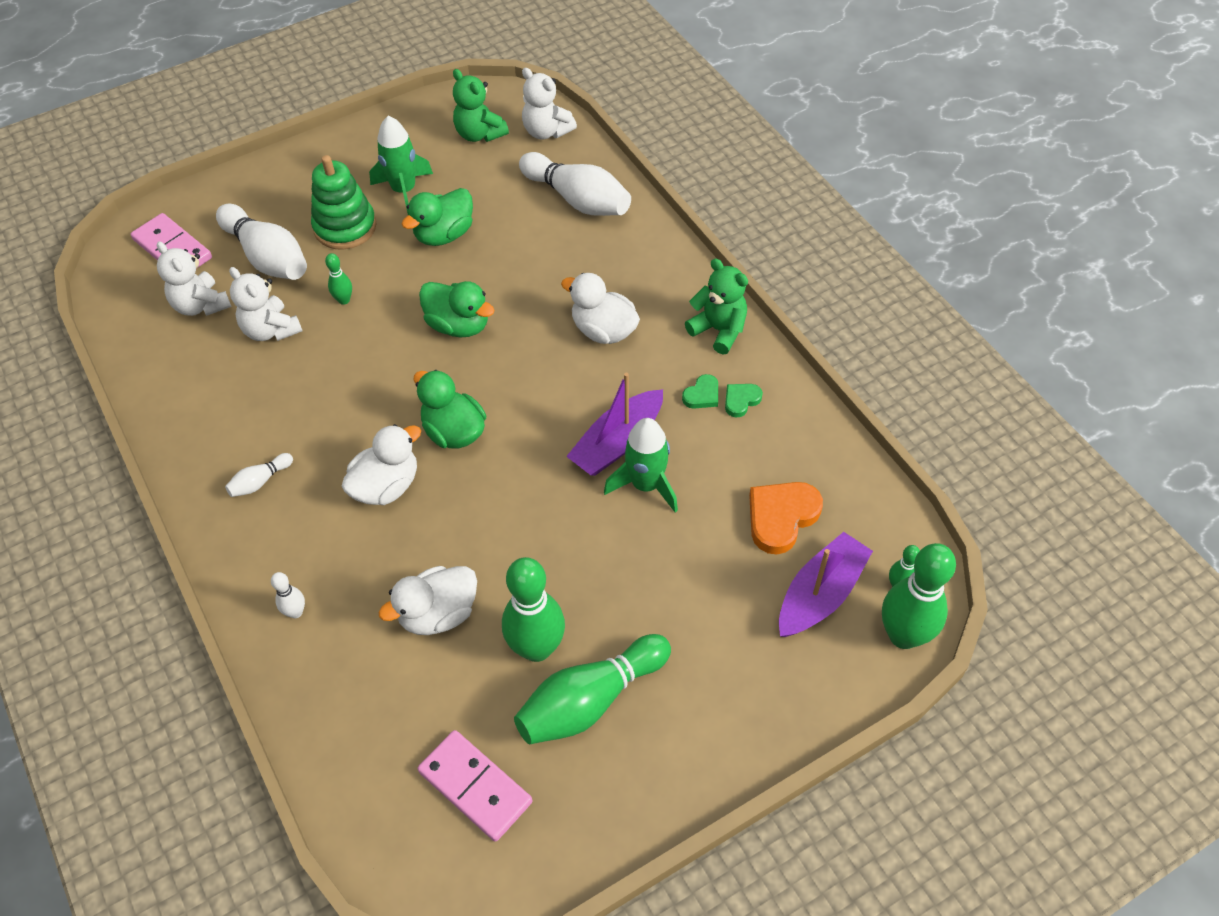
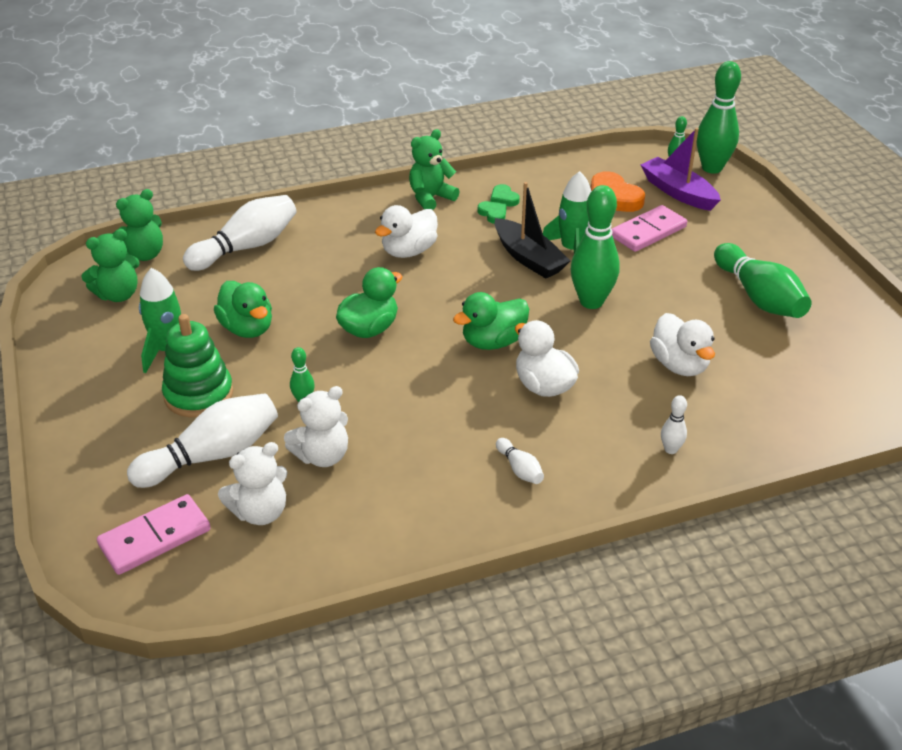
camera: 80 degrees left, 15 degrees down
pink domino [418,730,532,842] -> pink domino moved to [612,205,687,252]
green bowling pin [502,557,565,662] -> green bowling pin moved to [571,185,620,309]
white teddy bear [522,68,577,140] -> green teddy bear [112,189,163,261]
purple boat [566,373,663,476] -> black boat [495,182,570,278]

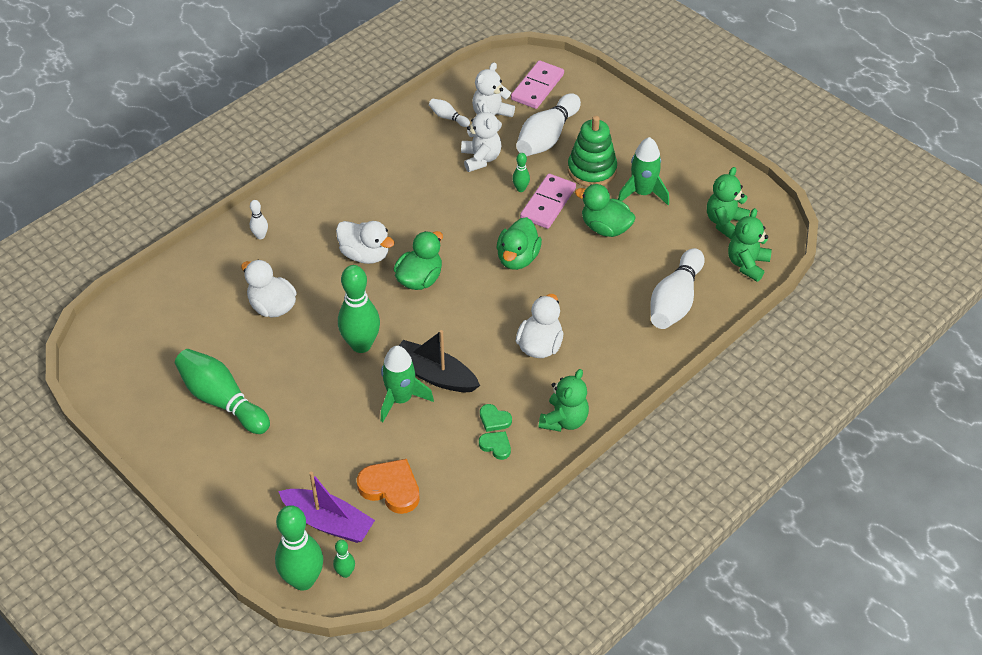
camera: 155 degrees right, 10 degrees up
white teddy bear [284,386,348,467] -> white teddy bear turned 135 degrees clockwise [461,104,501,172]
white bowling pin [496,438,544,484] -> white bowling pin moved to [429,98,470,127]
pink domino [612,205,687,252] -> pink domino moved to [520,174,576,229]

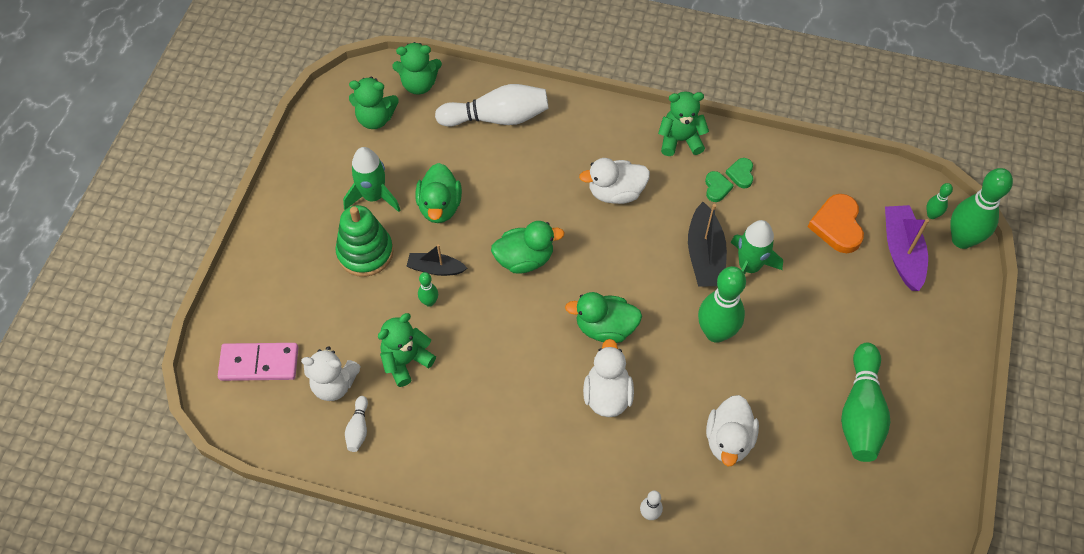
camera: 120 degrees left, 10 degrees up
white teddy bear [461,104,501,172] -> green teddy bear [378,313,436,387]
white bowling pin [516,93,581,156] -> none
pink domino [520,174,576,229] -> black boat [406,244,467,276]

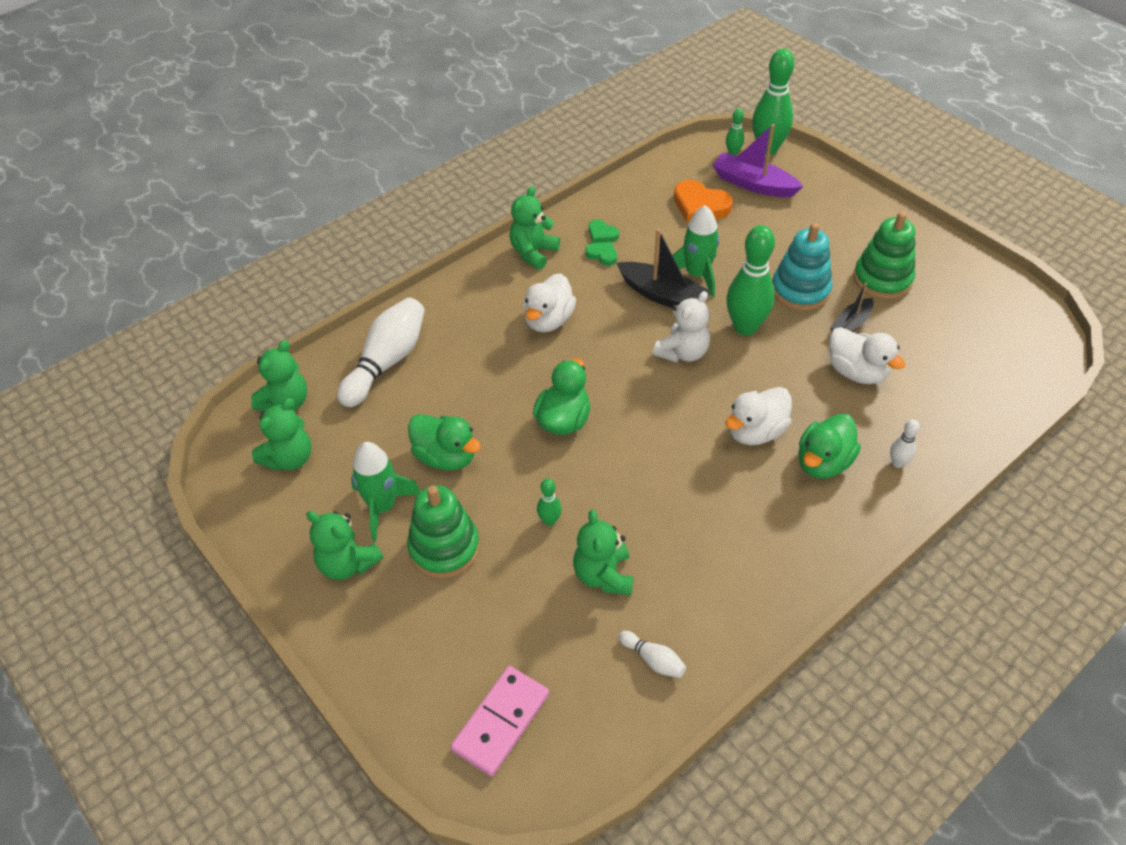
camera: 55 degrees left, 10 degrees down
white teddy bear [301,346,361,401] -> white teddy bear moved to [653,291,710,362]
black boat [406,244,467,276] -> black boat moved to [830,283,874,332]
green duck [565,292,642,343] -> green duck moved to [798,413,861,478]
white duck [583,339,634,417] -> white duck turned 75 degrees counterclockwise [726,387,792,445]
green bowling pin [841,343,890,462] -> green stacking toy [853,212,916,299]
none -> green teddy bear [306,511,383,580]
none -> turquoise stacking toy [772,223,832,311]

